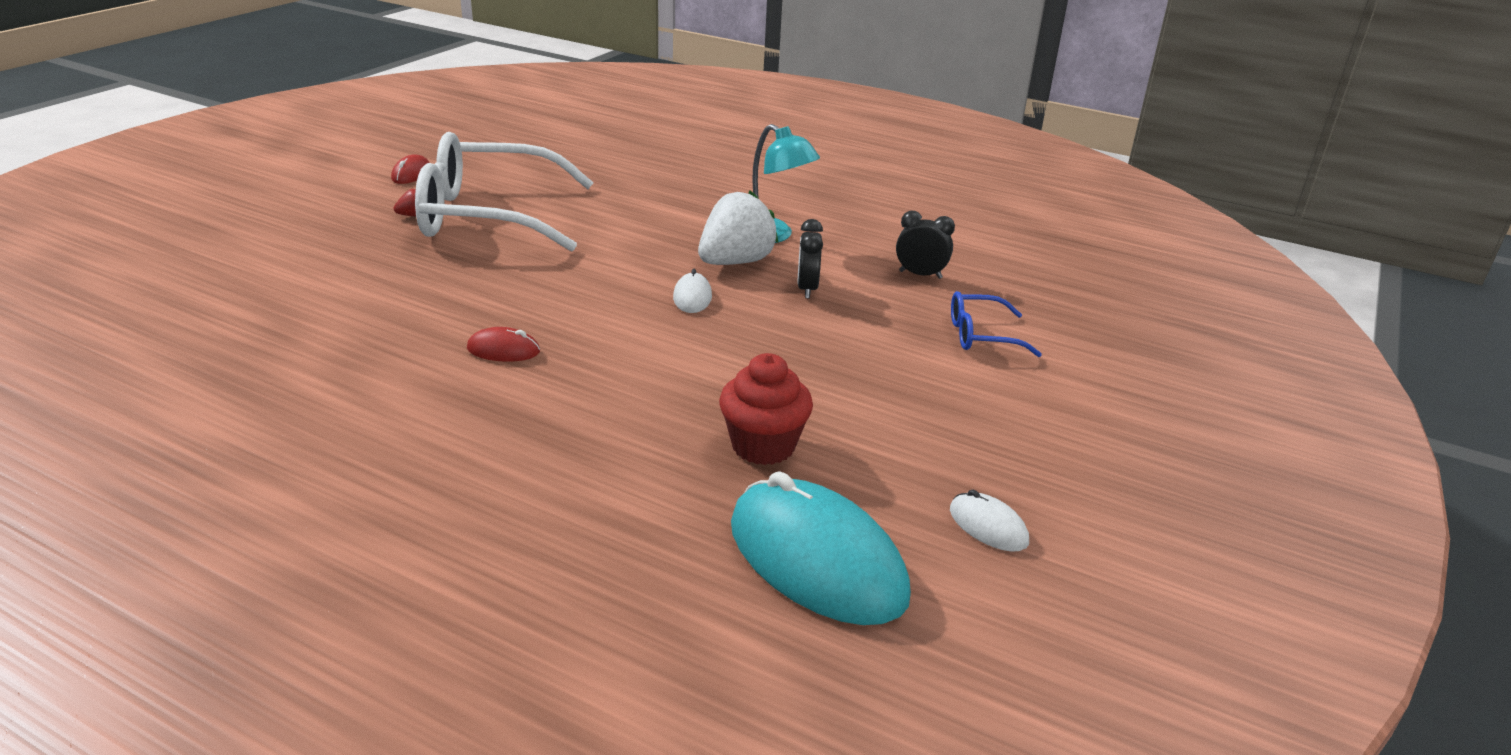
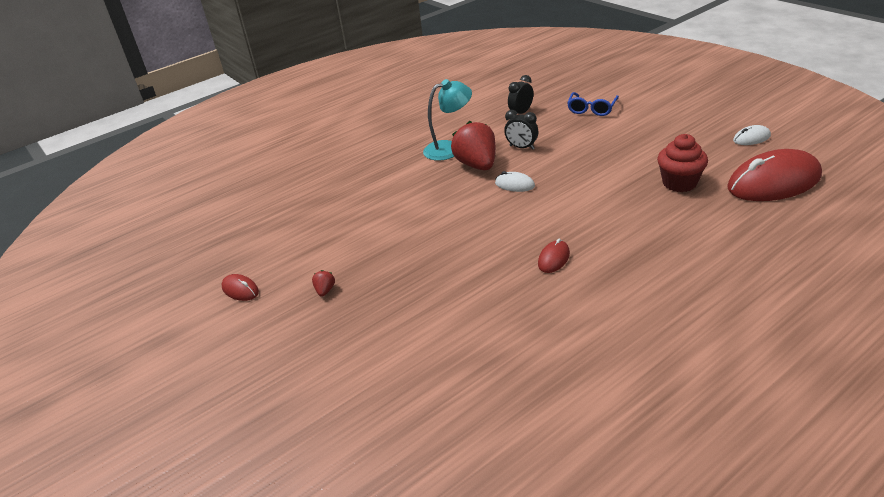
camera: 60 degrees left, 5 degrees up
white glasses [415,132,594,252] -> none
white strawberry [698,191,778,265] -> red strawberry [451,121,496,170]
turquoise mouse [731,471,911,625] -> red mouse [728,149,822,201]

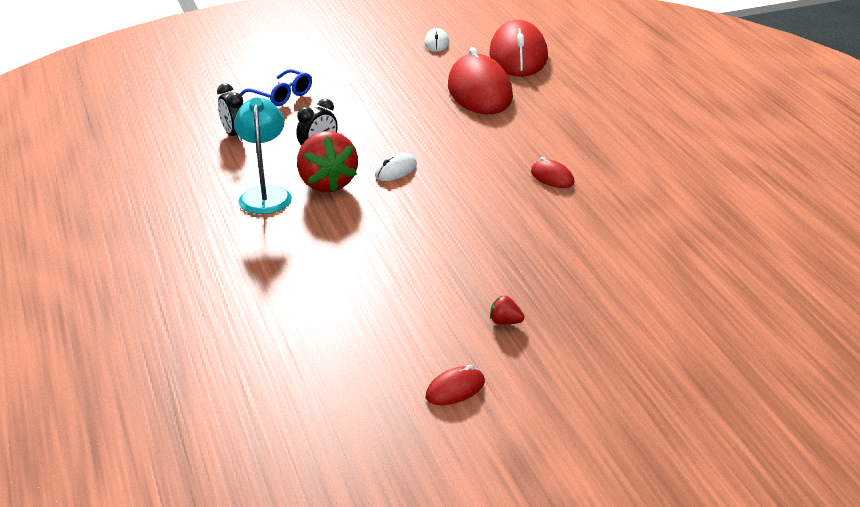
camera: 75 degrees left, 5 degrees down
red strawberry [451,121,496,170] -> red strawberry turned 105 degrees counterclockwise [297,131,358,193]
red cupcake [657,134,708,192] -> red mouse [448,47,513,114]

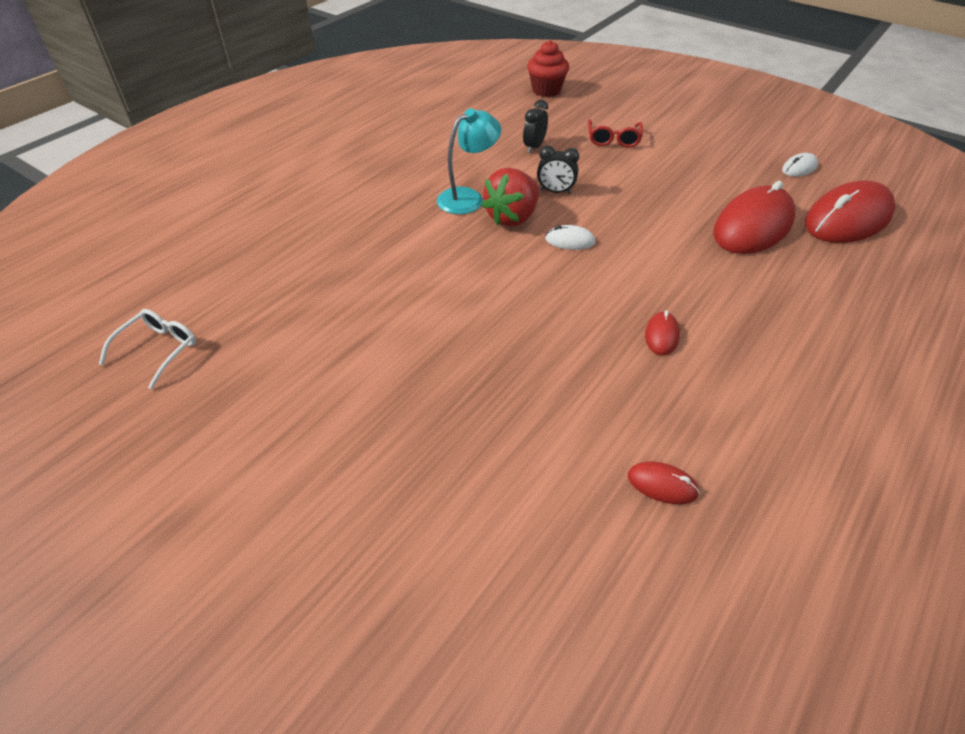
camera: 55 degrees right, 15 degrees up
blue glasses [240,69,312,106] -> red glasses [588,119,643,148]
red mouse [426,365,485,405] -> red mouse moved to [628,461,700,504]
red strawberry [490,296,525,325] -> none
none -> white glasses [99,309,196,389]
none -> red cupcake [527,40,569,97]

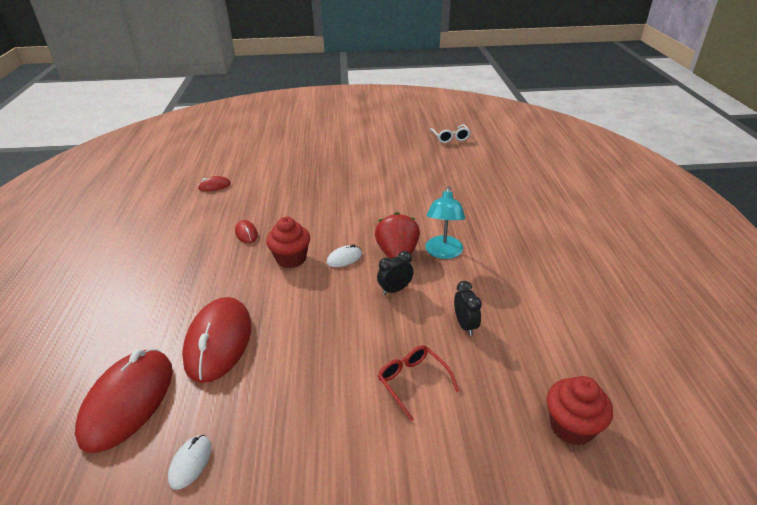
camera: 140 degrees right, 10 degrees down
none -> red cupcake [266,217,310,268]

